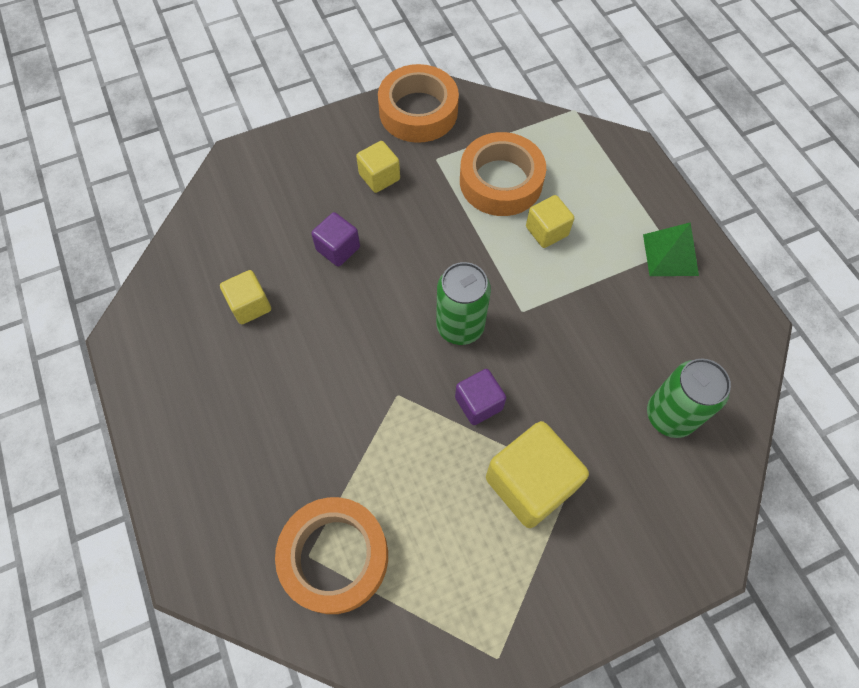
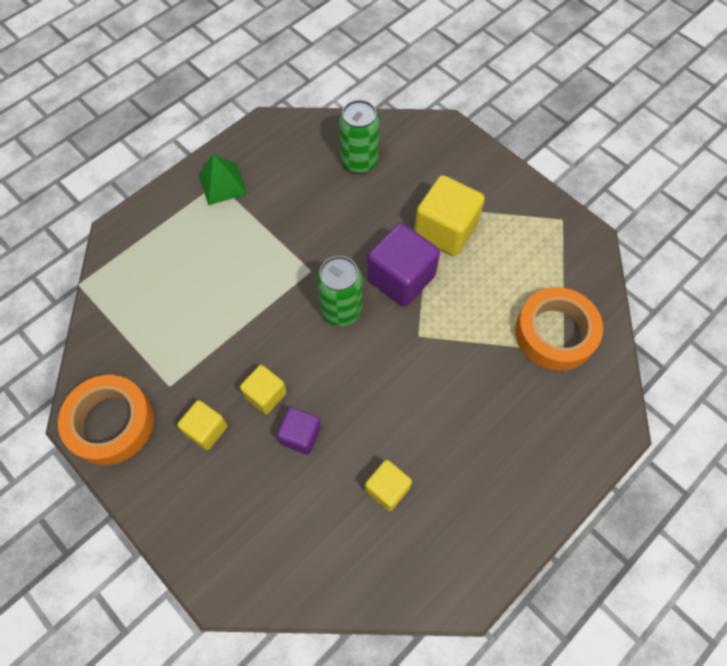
camera: 110 degrees left, 0 degrees up
purple cube [455,369,506,425] -> purple cube [367,223,440,307], size x1.75
orange tape [460,132,546,216] -> none
yellow cube [526,195,574,248] -> yellow cube moved to [240,365,287,414]

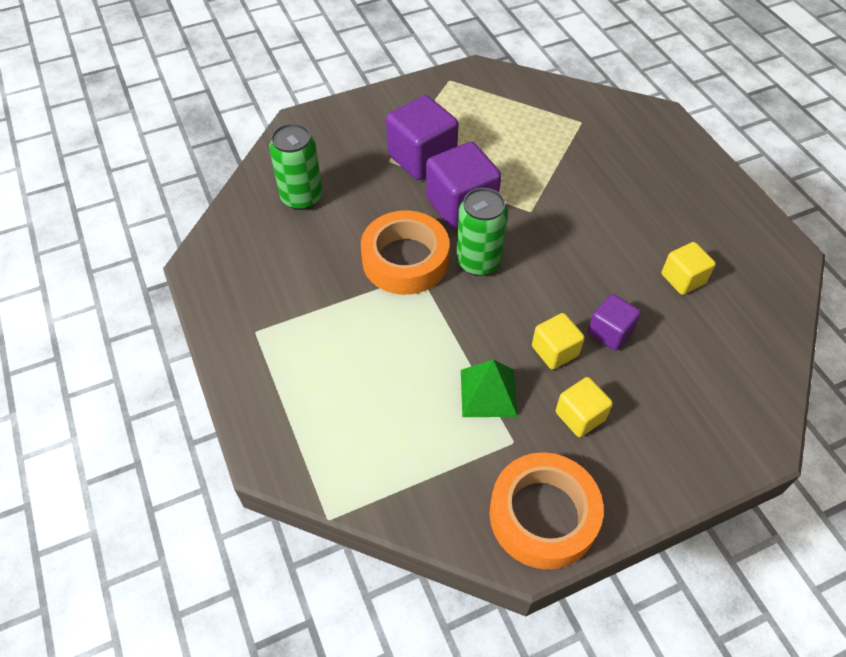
camera: 70 degrees left, 10 degrees down
green pyramid [198,154,247,205] -> green pyramid moved to [461,360,518,417]
yellow cube [414,175,485,256] -> purple cube [386,95,459,180]
orange tape [515,287,603,371] -> orange tape moved to [361,210,450,295]

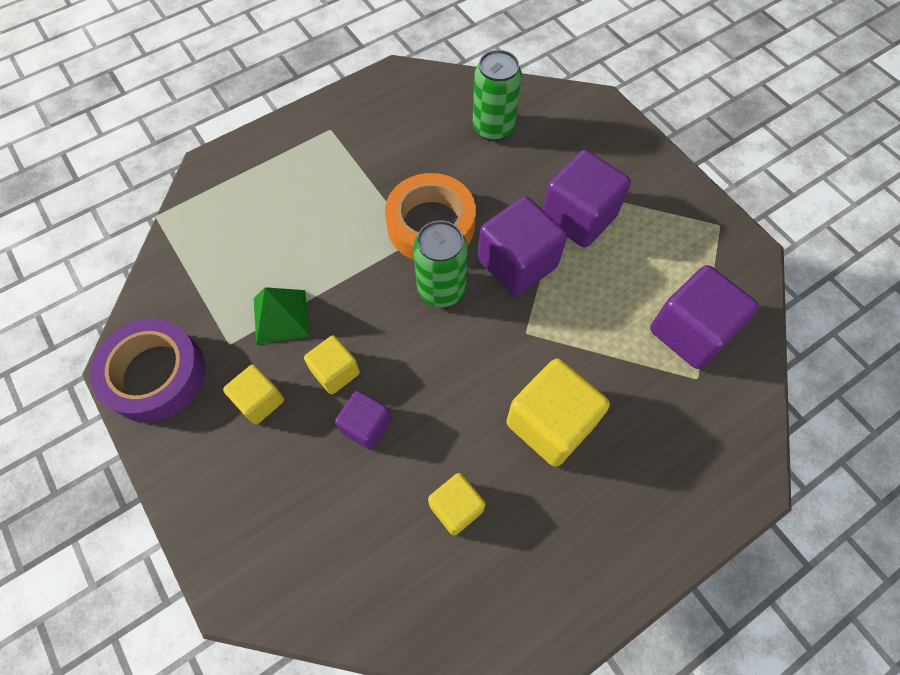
camera: 80 degrees right, 10 degrees up
orange tape [489,452,604,570] -> purple tape [90,318,205,423]
none -> yellow cube [506,358,610,467]
none -> purple cube [650,265,759,369]

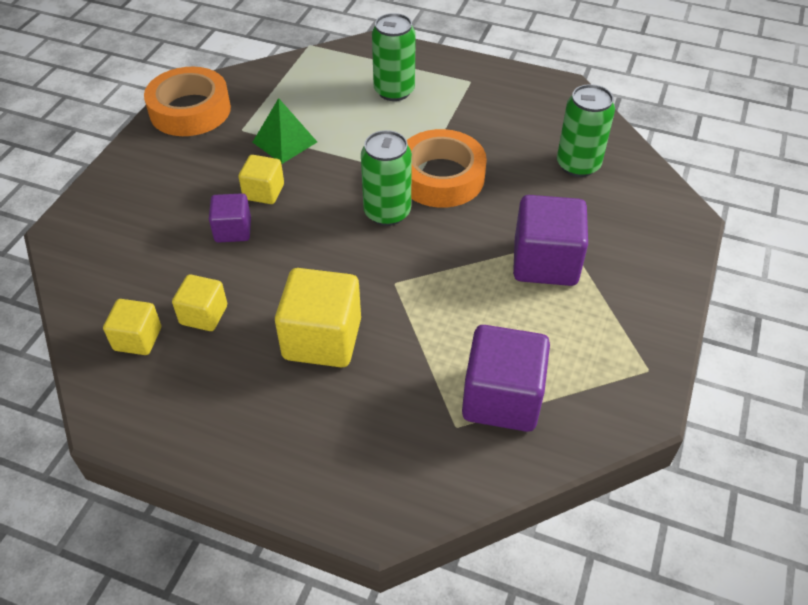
camera: 55 degrees right, 15 degrees down
purple tape [90,318,205,423] -> orange tape [144,67,231,136]
yellow cube [223,365,284,424] -> yellow cube moved to [103,299,161,355]
purple cube [478,196,567,296] -> none
none -> green can [372,13,416,101]

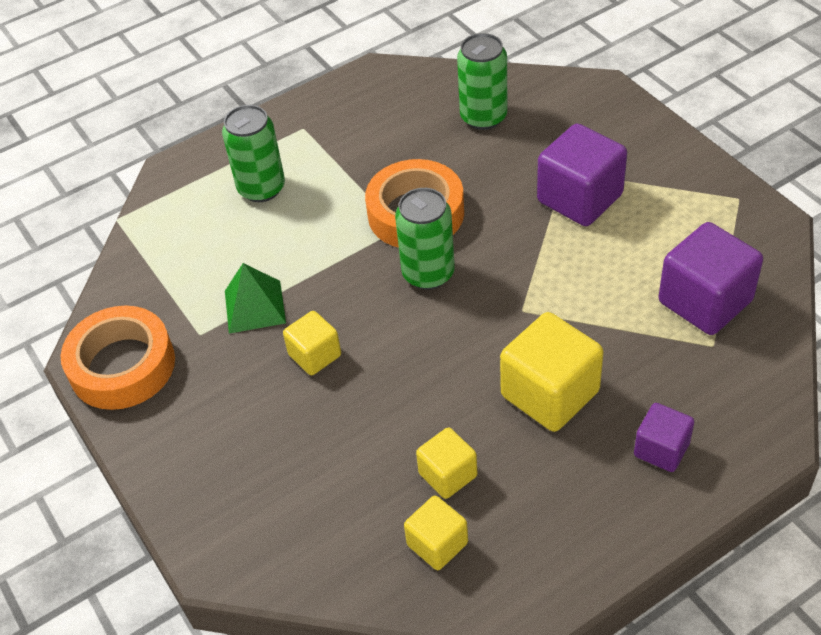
camera: 50 degrees left, 0 degrees up
purple cube [209,193,251,243] -> purple cube moved to [634,403,694,472]

